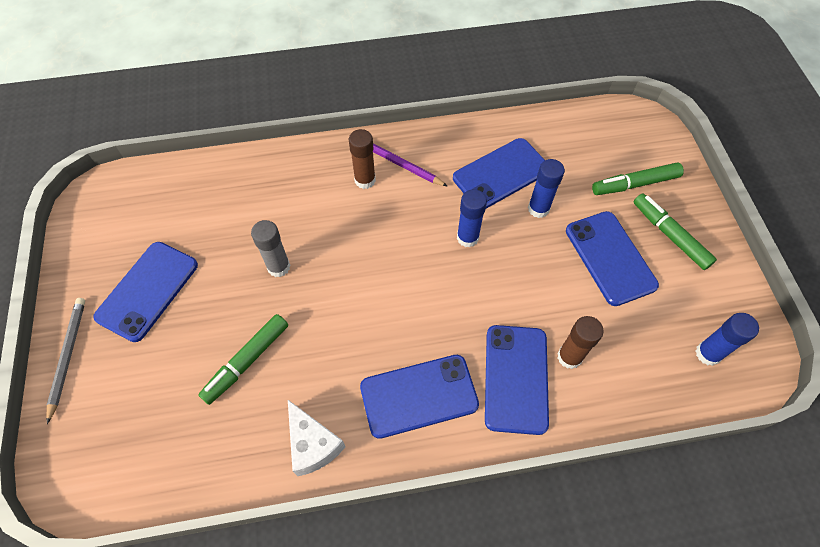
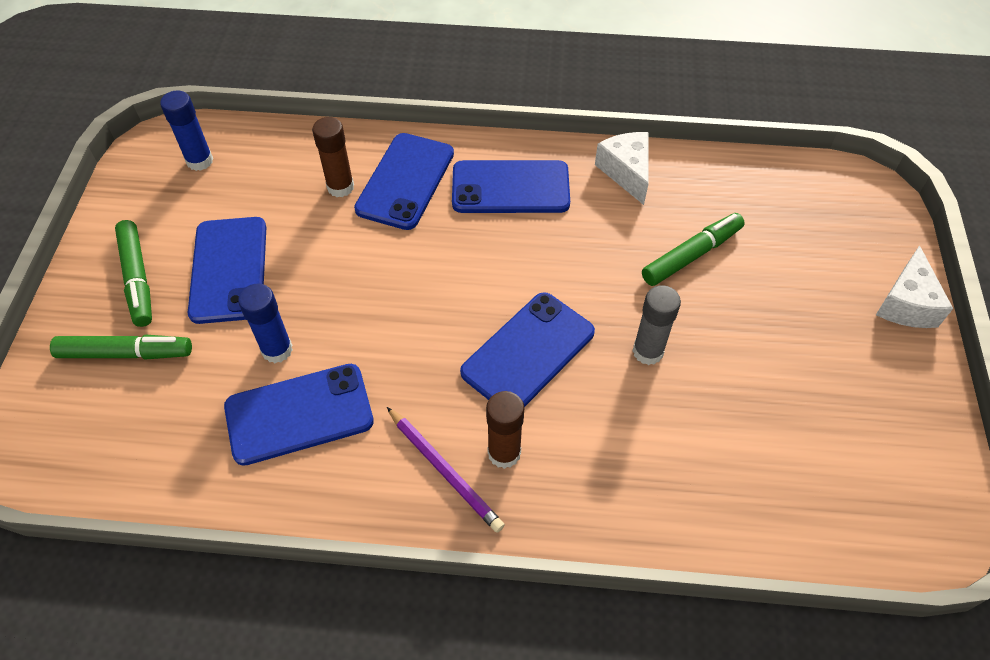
camera: 165 degrees left, 5 degrees down
grey pencil [46,298,85,424] -> white cheese [876,245,953,328]
blue phone [93,242,198,342] -> blue phone moved to [460,292,595,407]
blue glue stick [457,189,487,248] -> none

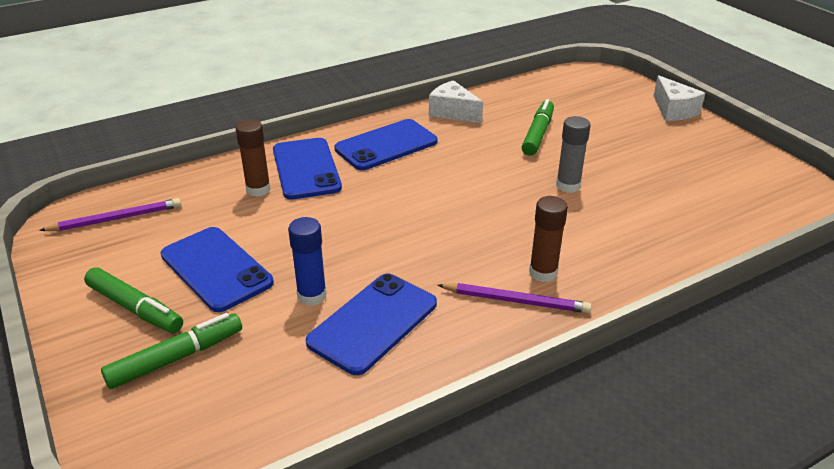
camera: 35 degrees left, 20 degrees down
blue glue stick [160,90,213,171] -> purple pencil [39,198,181,231]
blue phone [460,292,595,407] -> none

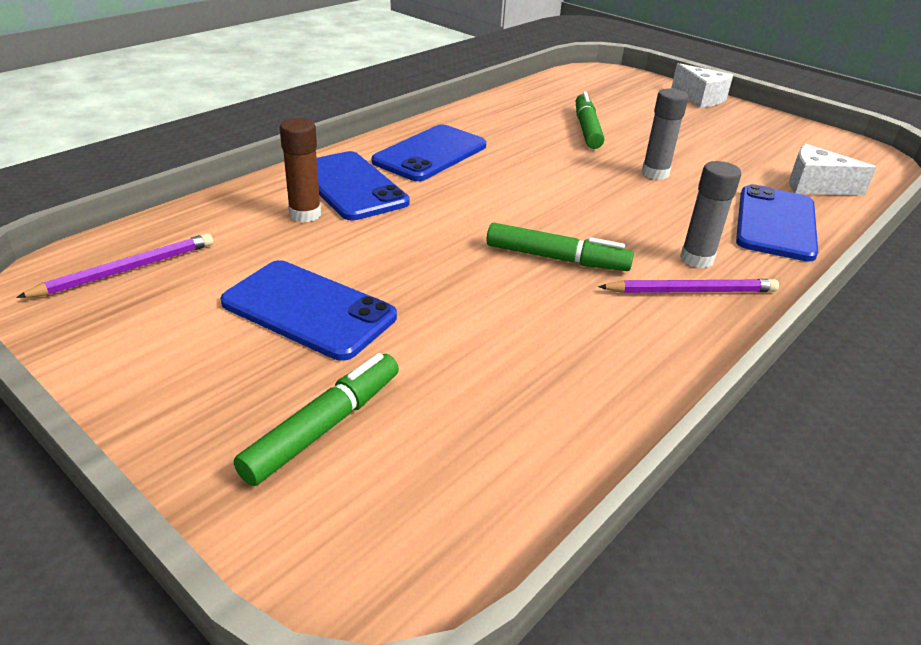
camera: 20 degrees left, 0 degrees up
green marker [84,267,183,333] -> green marker moved to [487,223,634,271]
blue glue stick [288,217,327,306] -> none
blue phone [306,273,437,375] -> blue phone moved to [736,184,818,262]
white cheese [429,80,483,123] -> white cheese moved to [789,144,877,195]
brown glue stick [529,196,568,282] -> grey glue stick [680,161,741,268]

